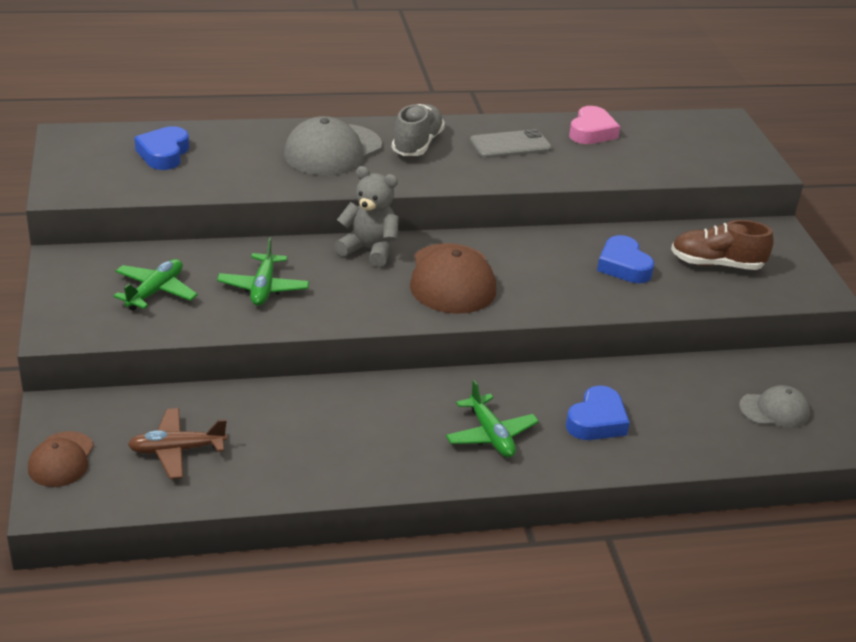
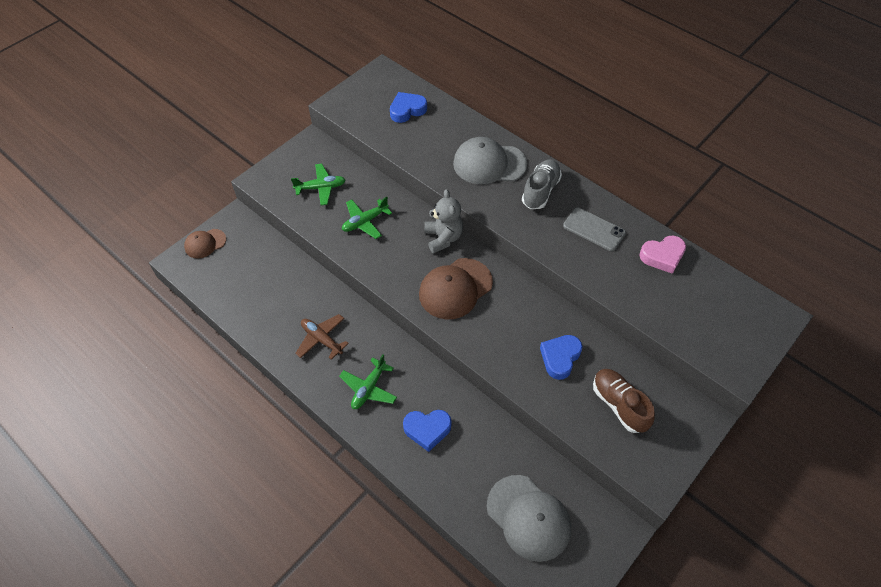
camera: 55 degrees right, 20 degrees up
brown plane [128,408,227,479] -> brown plane moved to [295,314,349,360]
grey shoe [391,104,445,156] -> grey shoe turned 45 degrees counterclockwise [522,159,562,209]
grey cap [739,385,810,428] -> grey cap [487,475,571,562], size x1.74

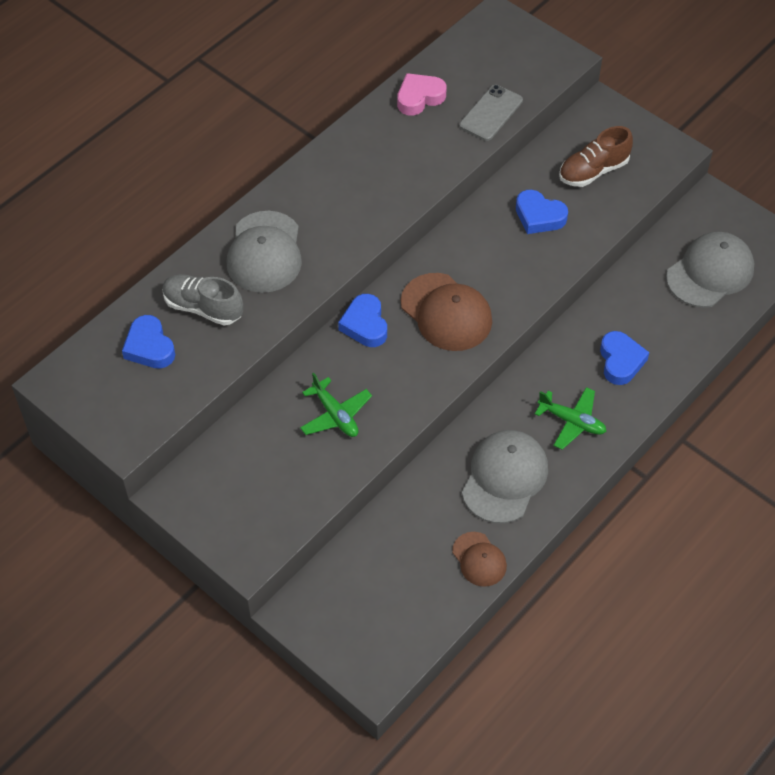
camera: 90 degrees left, 0 degrees up
brown cap [184,229,226,259] -> brown cap moved to [452,532,507,587]
green plane [291,164,345,205] -> none
brown plane [295,314,349,360] -> grey cap [462,430,548,523]
grey teddy bear [424,189,463,254] -> blue heart [338,294,387,347]
grey shoe [522,159,562,209] -> grey shoe moved to [162,274,243,325]
grey phone [563,208,626,251] -> grey phone moved to [459,85,523,141]
pink heart [639,236,686,274] -> pink heart turned 105 degrees counterclockwise [397,73,446,116]

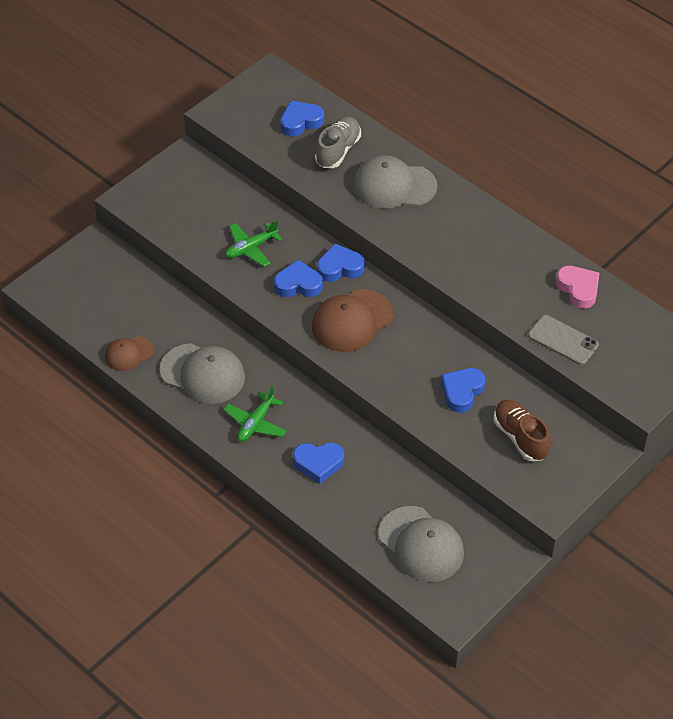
camera: 90 degrees right, 5 degrees down
none -> blue heart [274,260,323,297]

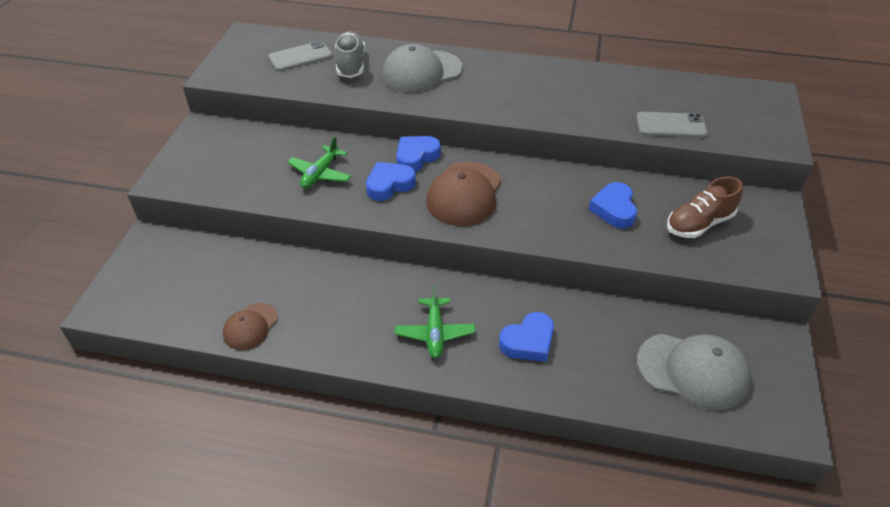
camera: 30 degrees left, 5 degrees down
grey cap [160,343,245,404] -> none
blue heart [281,101,324,137] -> grey phone [268,41,332,71]
brown shoe [494,400,551,461] -> brown shoe turned 60 degrees counterclockwise [667,177,743,238]
pink heart [556,266,600,309] -> none

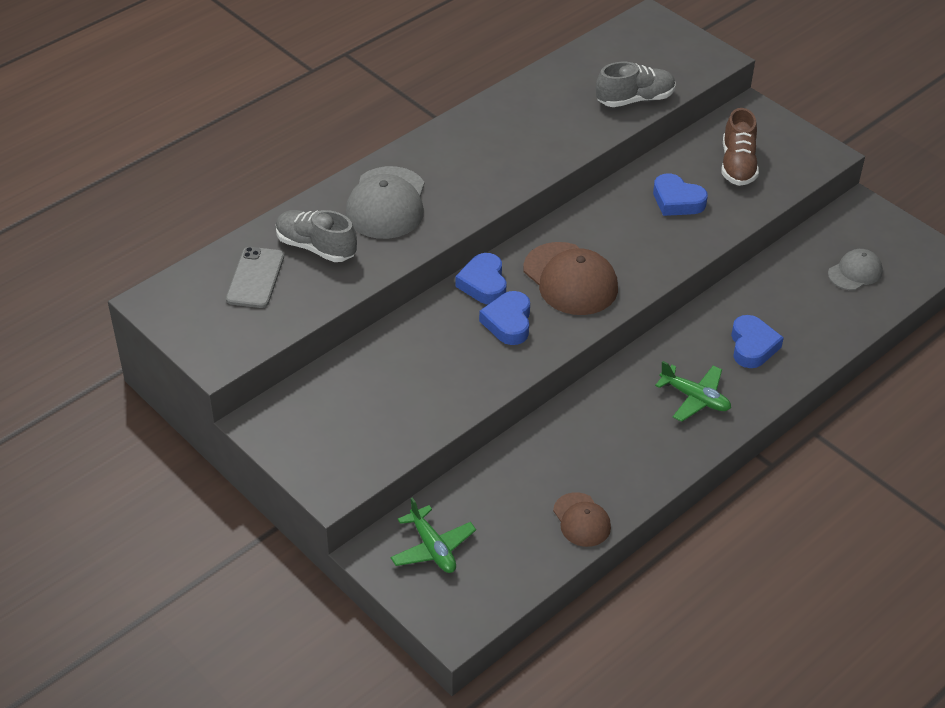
camera: 55 degrees left, 0 degrees up
green plane [287,136,351,188] -> green plane moved to [391,497,476,573]
grey phone [636,112,708,138] -> grey shoe [596,62,676,107]
grey cap [637,334,751,410] -> grey cap [828,249,883,290], size x0.58

